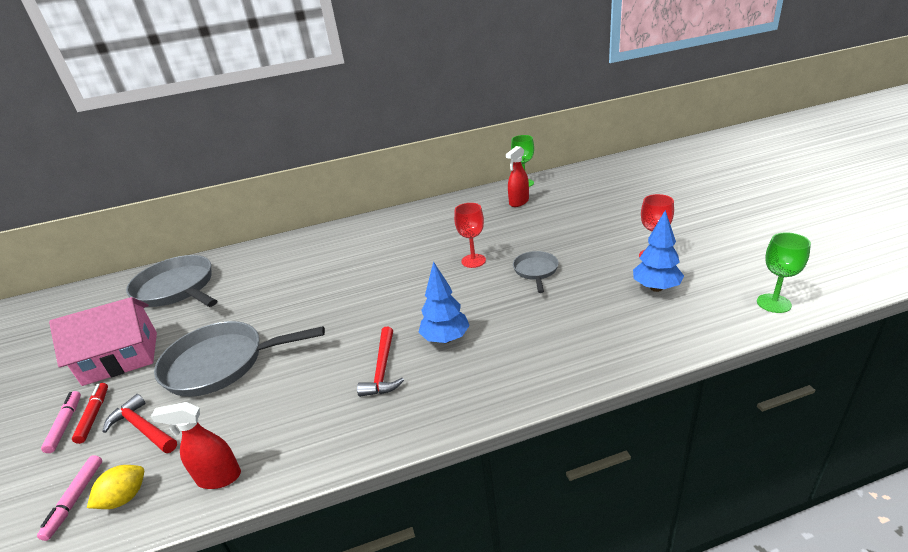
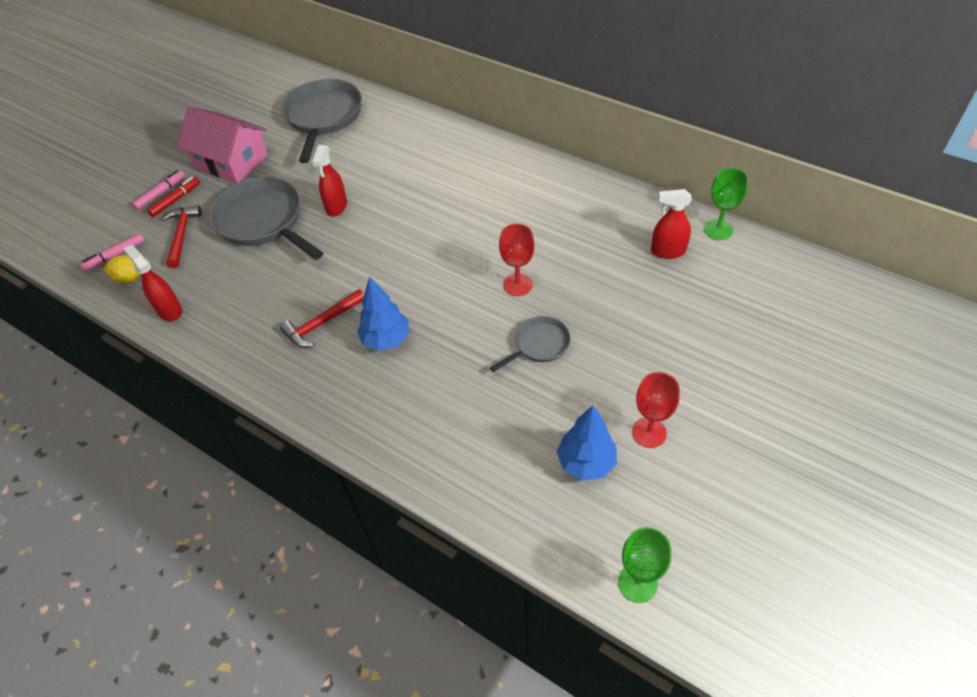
camera: 50 degrees right, 20 degrees up
none -> red spray bottle [312,145,347,217]

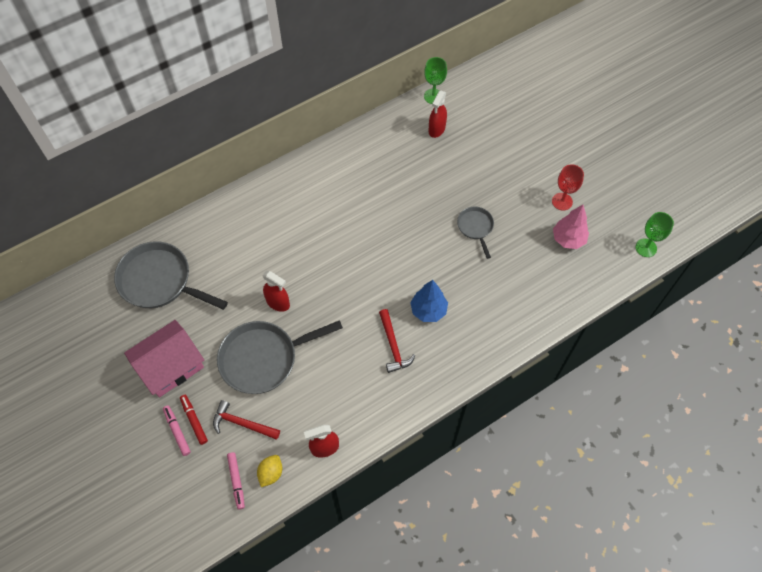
camera: 70 degrees left, 10 degrees up
red goblet [499,224,535,296] -> none
blue tree [557,405,617,481] -> pink tree [553,205,589,249]

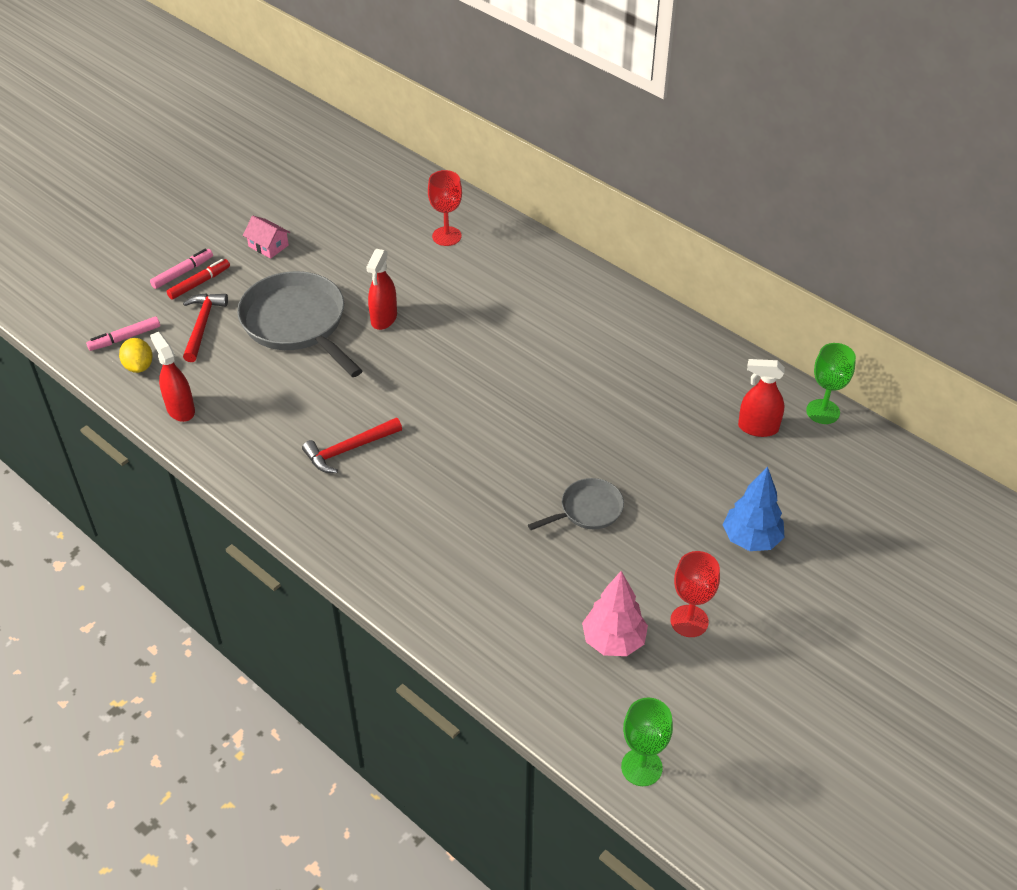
camera: 75 degrees right, 15 degrees down
grey pan [114,241,228,310] -> none
pink house [124,320,204,398] -> pink house [243,216,290,259], size x0.46
yellow lemon [257,455,282,487] -> yellow lemon turned 60 degrees clockwise [119,338,153,373]
blue tree [410,280,448,322] -> blue tree moved to [723,467,785,551]
none -> red goblet [428,170,462,246]

